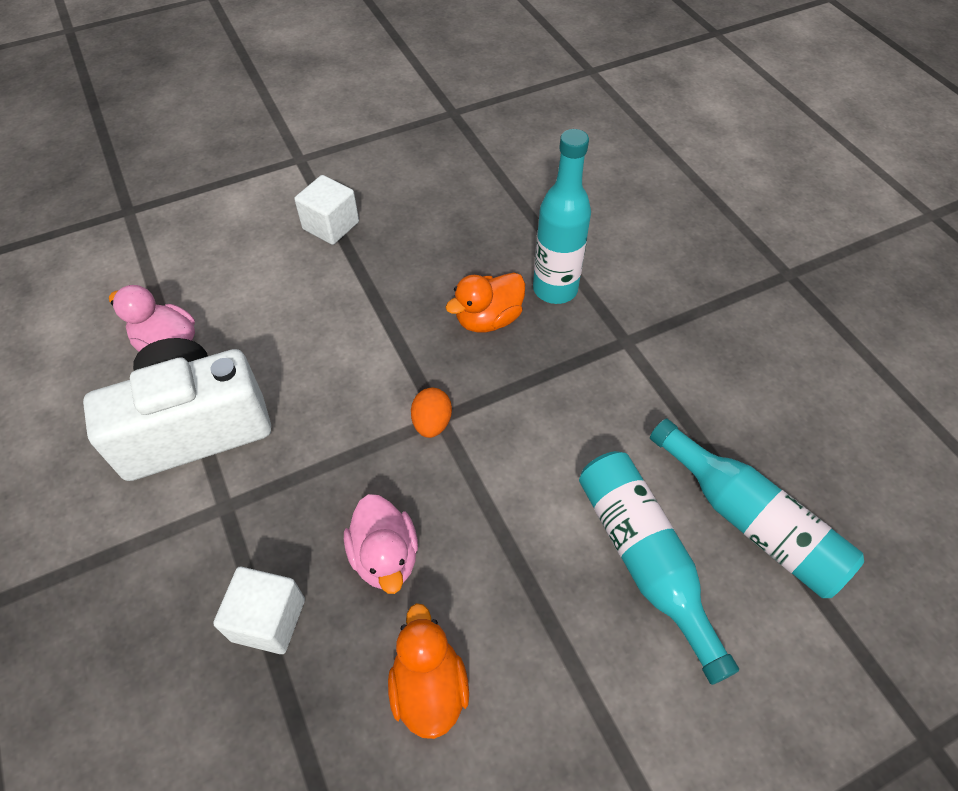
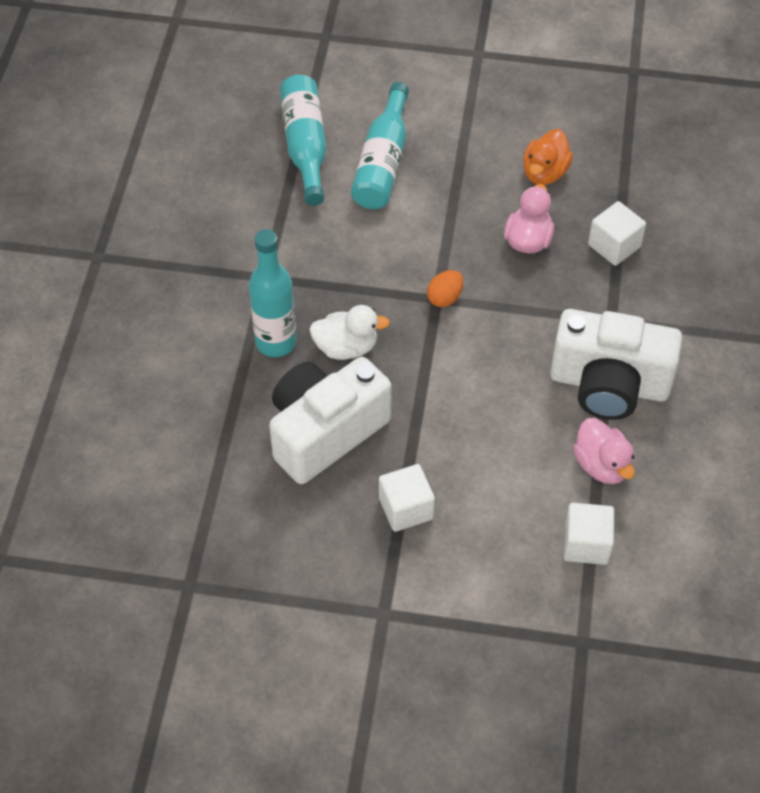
camera: 145 degrees left, 0 degrees up
orange duck [445,272,525,332] -> white duck [309,305,390,360]
none -> white camera [269,357,392,484]
none -> white cube [564,503,614,565]

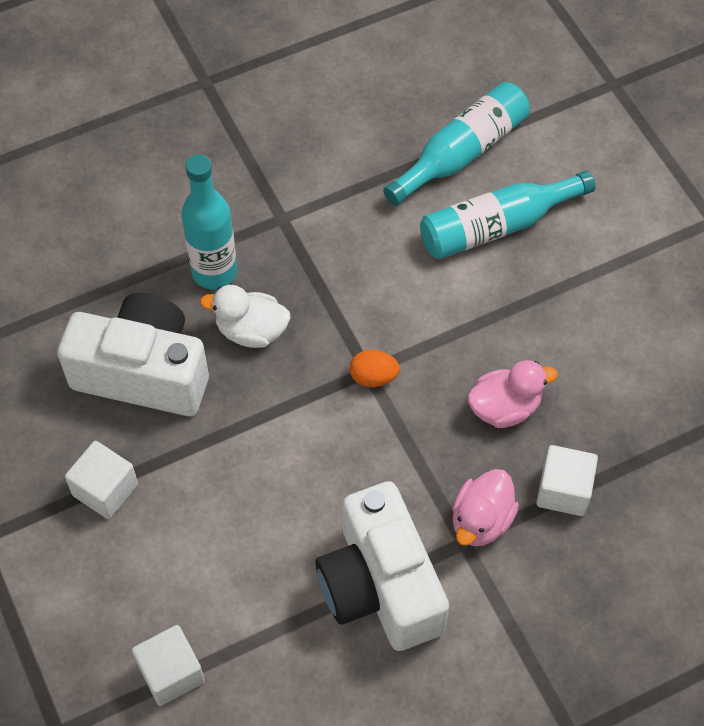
camera: 55 degrees right, 5 degrees up
white duck [309,305,390,360] -> white duck turned 135 degrees clockwise [200,285,290,348]
orange duck [523,129,573,185] -> none
pink duck [573,418,635,484] -> pink duck moved to [452,469,519,546]

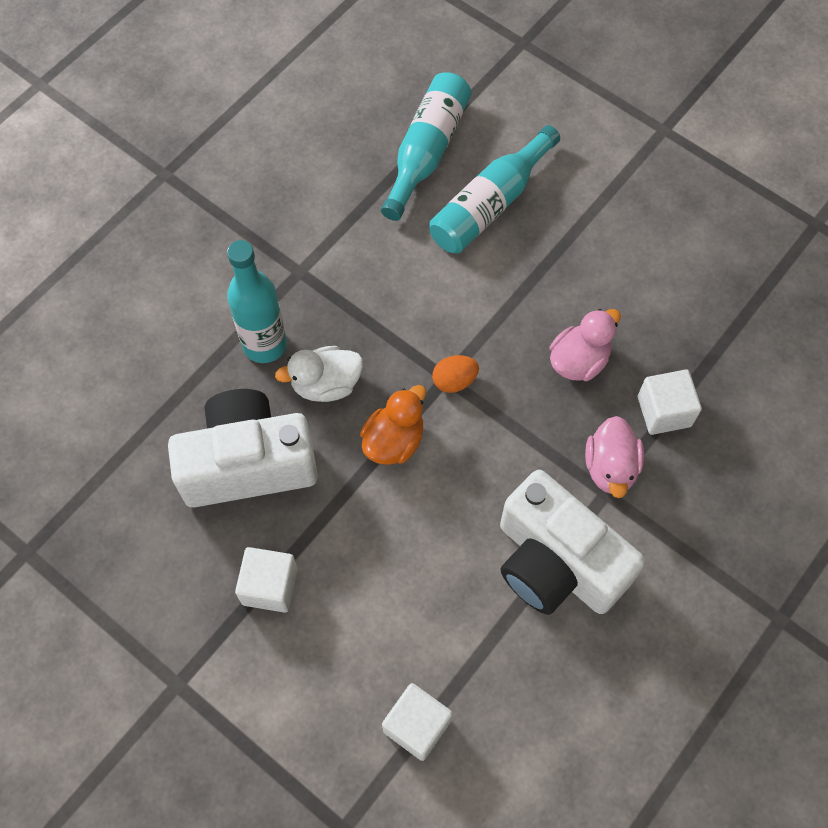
camera: 25 degrees left, 5 degrees up
none -> orange duck [360,385,426,465]

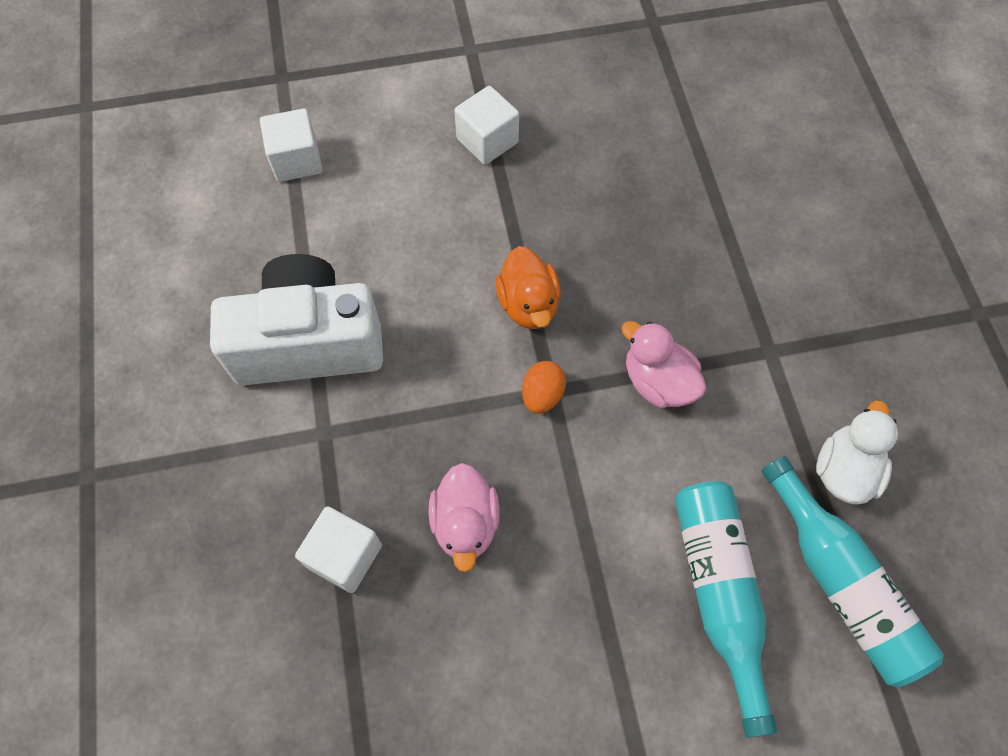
camera: 130 degrees right, 0 degrees up
white camera [168,389,318,507] -> none
turquoise bottle [227,240,287,363] -> none
white duck [275,346,363,402] -> white duck moved to [816,400,898,505]
pink duck [585,416,644,498] -> pink duck moved to [621,321,706,408]

